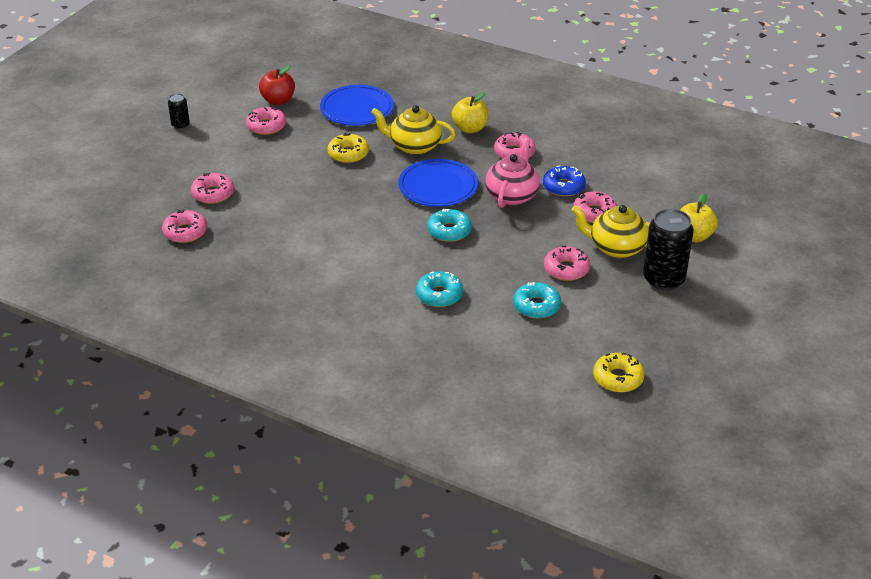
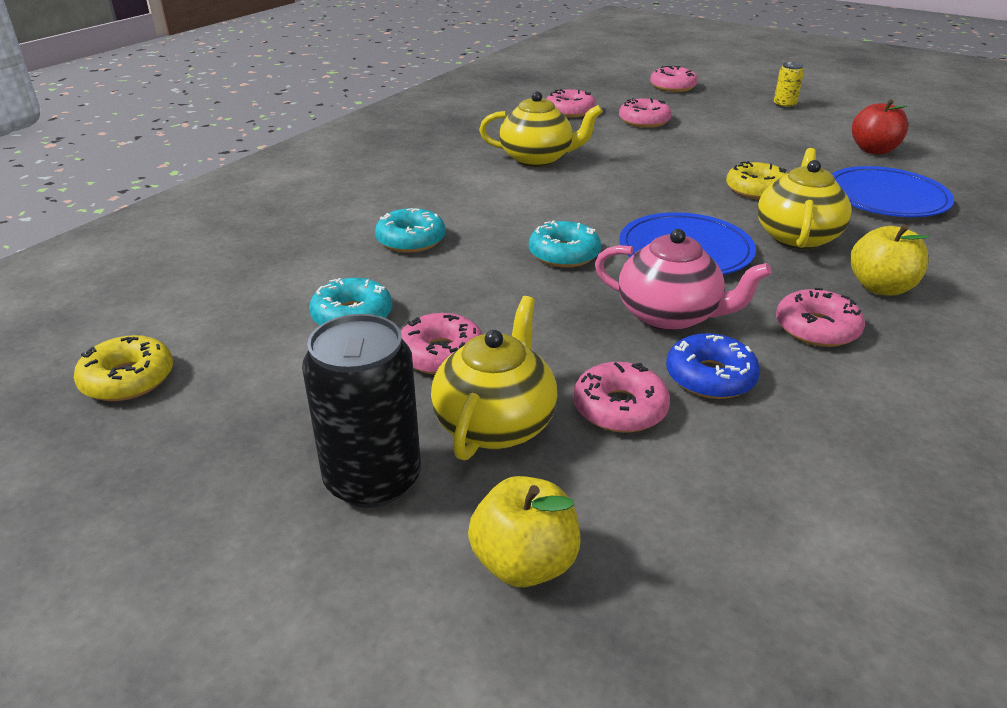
camera: 95 degrees right, 5 degrees down
black can [168,93,190,129] -> yellow can [774,62,804,109]
pink donut [246,107,286,135] -> pink donut moved to [650,66,698,92]
none -> yellow teapot [479,91,603,167]

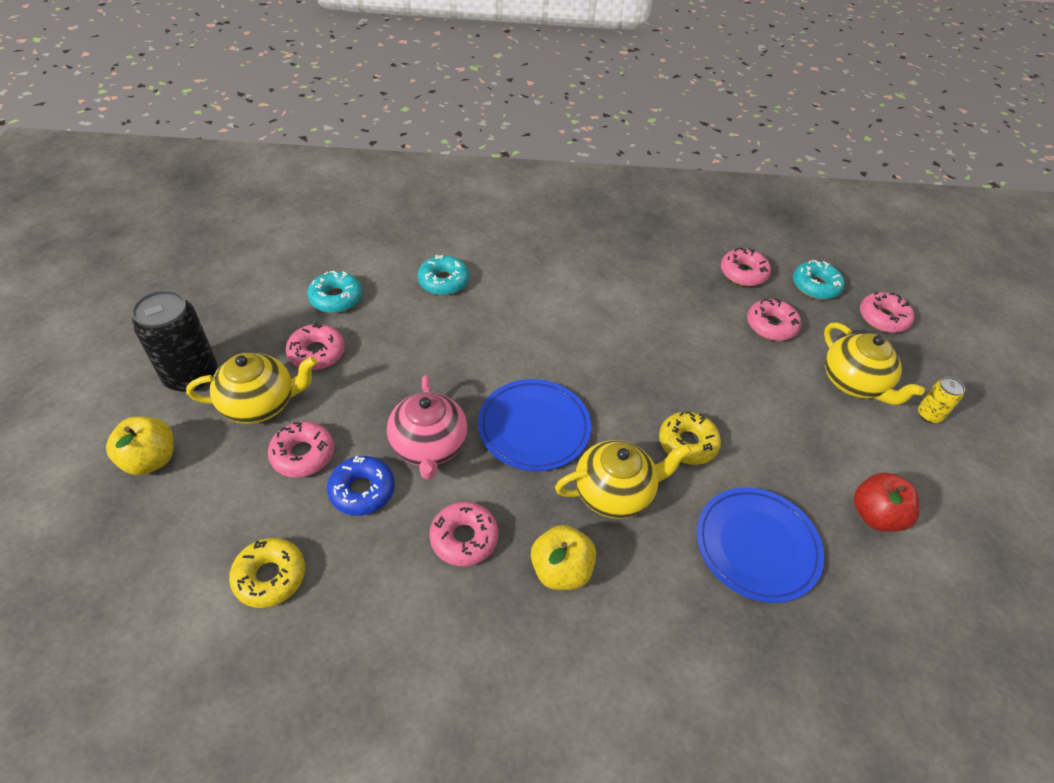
camera: 55 degrees right, 15 degrees up
yellow donut [74,335,173,401] -> yellow donut moved to [229,538,305,608]
yellow teapot [479,91,603,167] -> yellow teapot moved to [824,322,925,405]
turquoise donut [529,221,601,268] -> turquoise donut moved to [793,260,845,299]

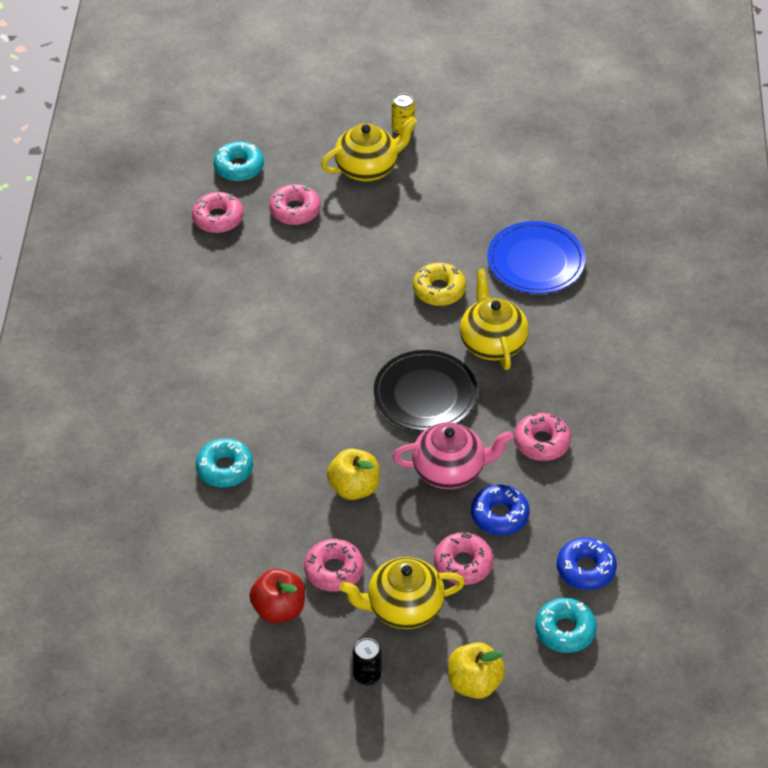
camera: 85 degrees left, 0 degrees up
black can [132,290,217,392] -> black can [353,638,382,685], size x0.50
yellow teapot [186,353,317,424] -> yellow teapot turned 90 degrees counterclockwise [339,557,465,629]
yellow donut [229,538,305,608] -> blue donut [557,537,617,590]
turquoise donut [307,271,362,313] -> turquoise donut moved to [535,598,597,653]
blue plate [478,379,591,471] -> black plate [374,350,478,431]
yellow apple [531,525,596,590] -> yellow apple moved to [327,448,380,500]
red apple [854,473,920,532] -> red apple moved to [249,569,305,623]
pink donut [860,292,914,333] -> none

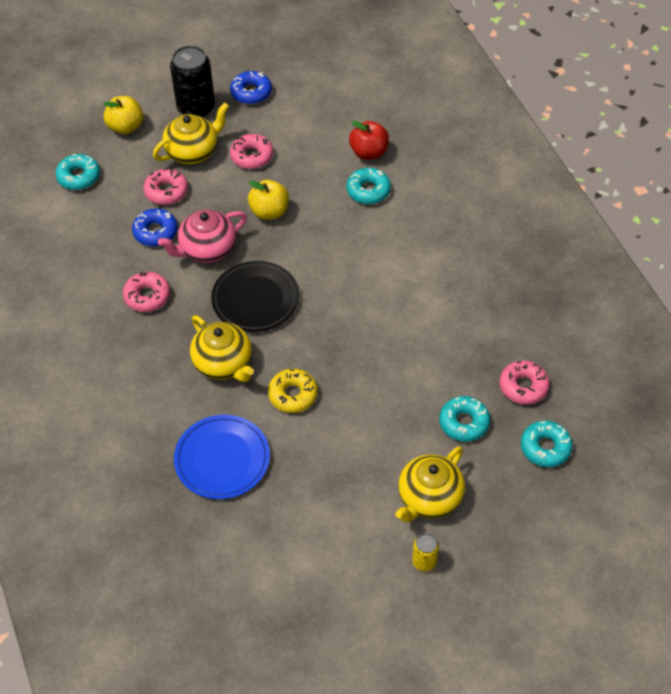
camera: 155 degrees right, 5 degrees up
red apple [249,569,305,623] -> red apple moved to [349,121,389,160]
pink donut [269,184,321,225] -> turquoise donut [439,396,490,442]
black can [353,638,382,685] -> black can [170,45,215,117], size x2.00
blue donut [557,537,617,590] -> blue donut moved to [230,71,272,104]

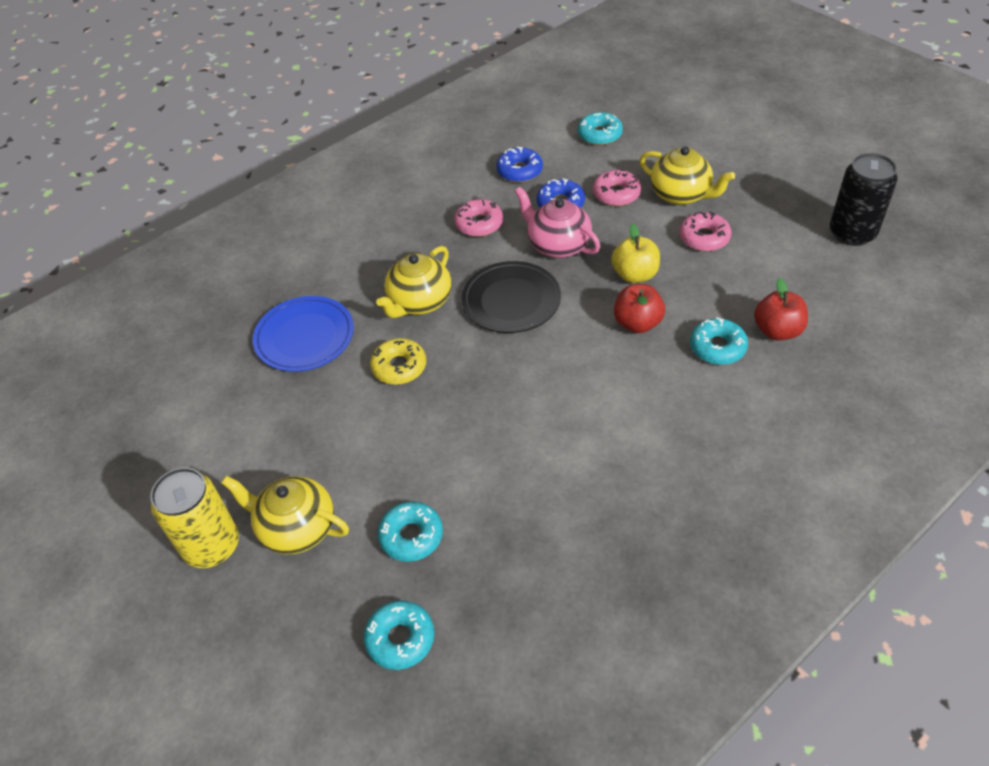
camera: 75 degrees right, 5 degrees down
yellow apple [103,96,143,134] -> none
black can [170,45,215,117] -> black can moved to [830,153,898,246]
blue donut [230,71,272,104] -> blue donut moved to [496,147,543,182]
yellow can [412,533,439,572] -> yellow can [150,468,239,568], size x2.00
pink donut [500,360,550,405] -> none
none -> red apple [614,284,665,333]

